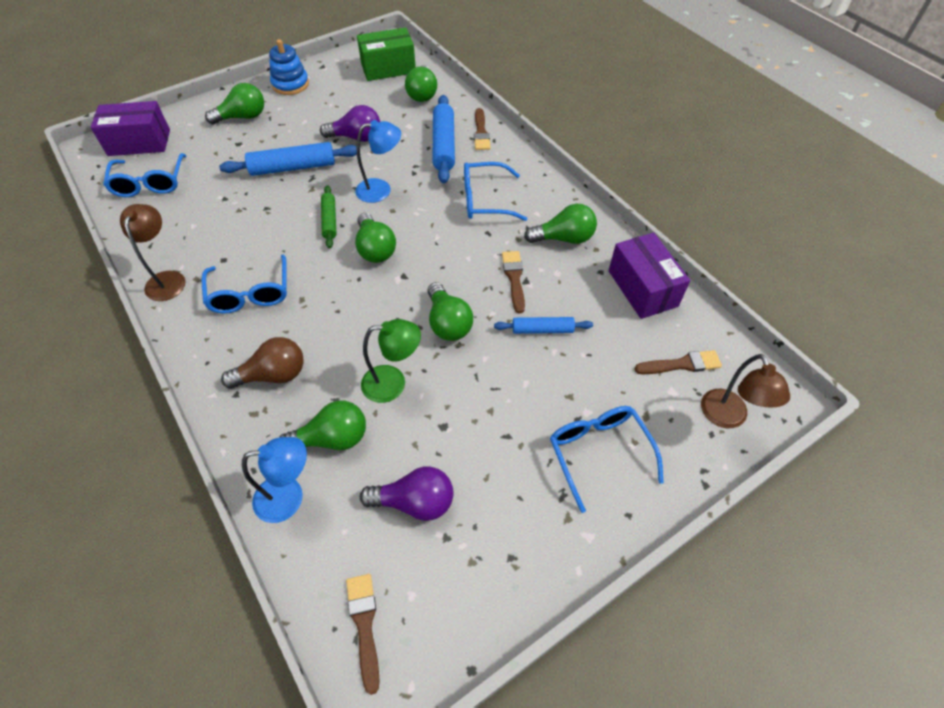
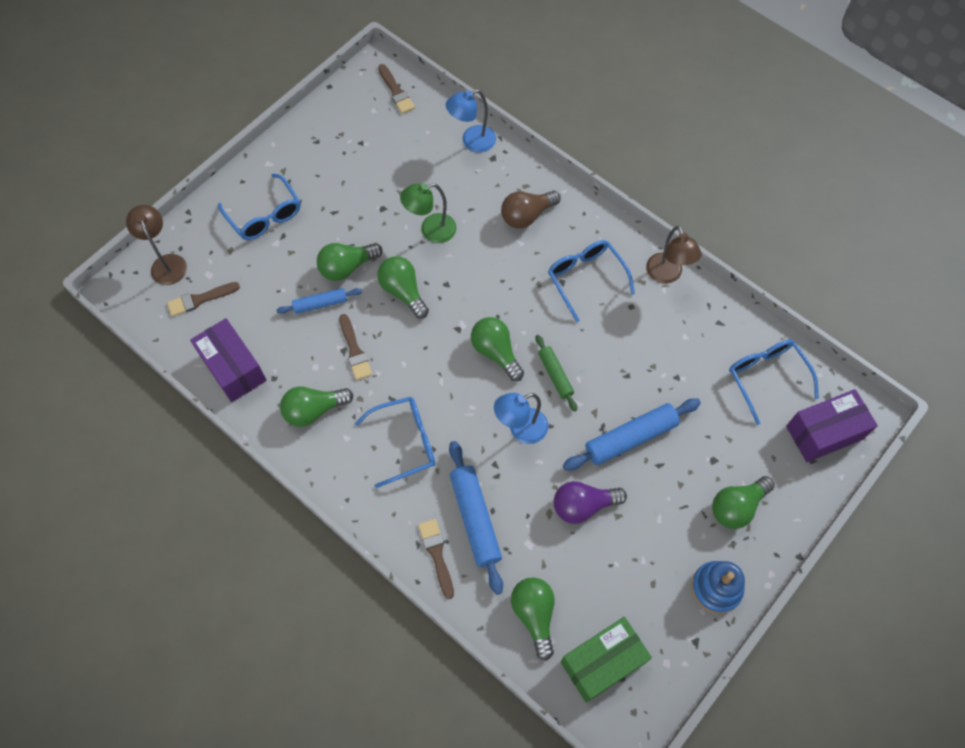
camera: 165 degrees right, 10 degrees up
green light bulb [280,400,366,450] -> green light bulb moved to [317,243,382,281]
purple light bulb [360,467,454,521] -> none

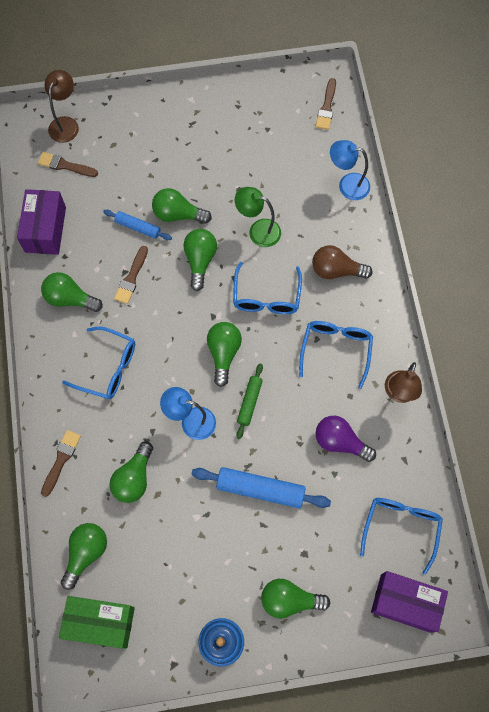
camera: 40 degrees right, 5 degrees up
blue glasses [218,174,300,240] -> blue glasses moved to [233,262,302,314]
blue rolling pin [449,441,503,595] -> none
purple light bulb [554,481,627,524] -> purple light bulb moved to [315,416,376,462]
none -> green light bulb [109,441,153,503]

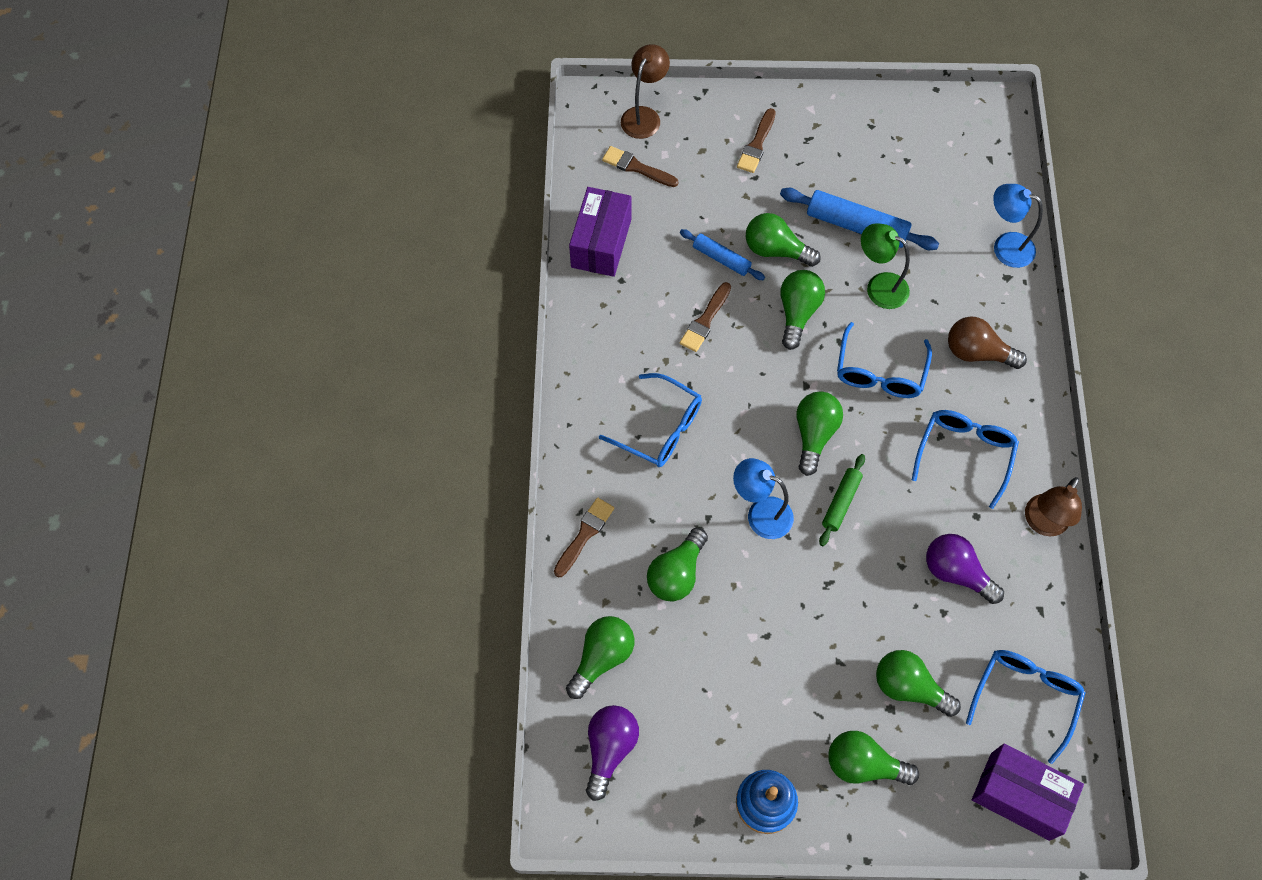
camera: 10 degrees right, 5 degrees down
green light bulb [41,272,103,312] -> green light bulb moved to [876,650,961,717]
green box [59,596,135,649] -> purple light bulb [586,705,639,801]
blue rolling pin [192,467,331,508] -> blue rolling pin moved to [780,188,939,250]
brown brush [315,78,336,130] -> brown brush moved to [737,108,776,173]

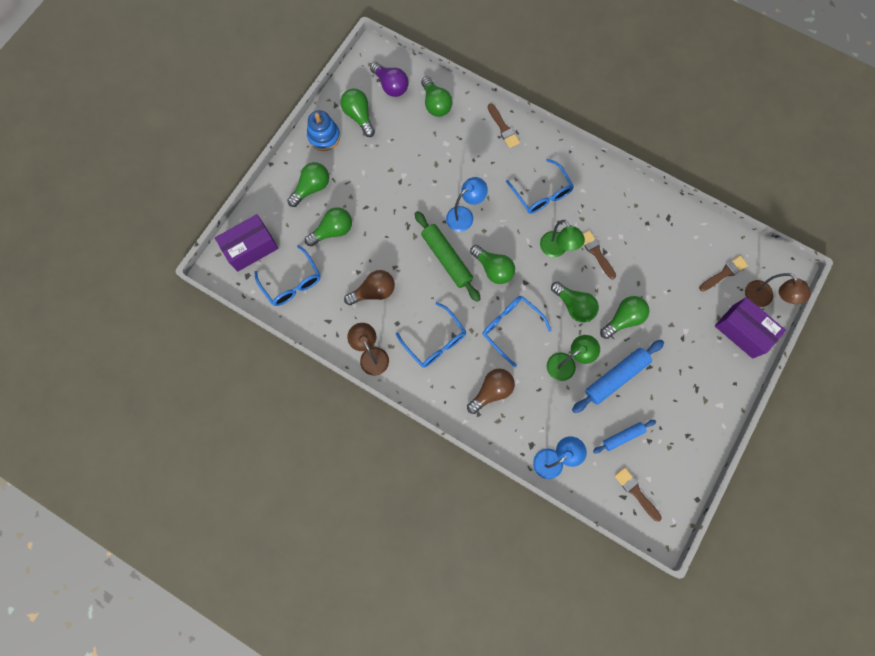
camera: 120 degrees right, 10 degrees up
purple box [569,187,631,277] -> purple box moved to [715,297,786,359]
blue glasses [599,373,702,467] -> blue glasses turned 90 degrees counterclockwise [506,159,574,214]
green light bulb [647,528,708,601] -> green light bulb moved to [340,88,375,137]
blue rolling pin [680,229,765,280] -> blue rolling pin moved to [593,420,656,453]
brown brush [737,108,776,173] -> brown brush moved to [615,467,662,522]
green rolling pin [819,454,865,546] -> green rolling pin [415,211,481,302], size x1.69
purple light bulb [926,534,1004,604] -> brown light bulb [344,270,395,305]
none -> green lamp [540,220,585,257]

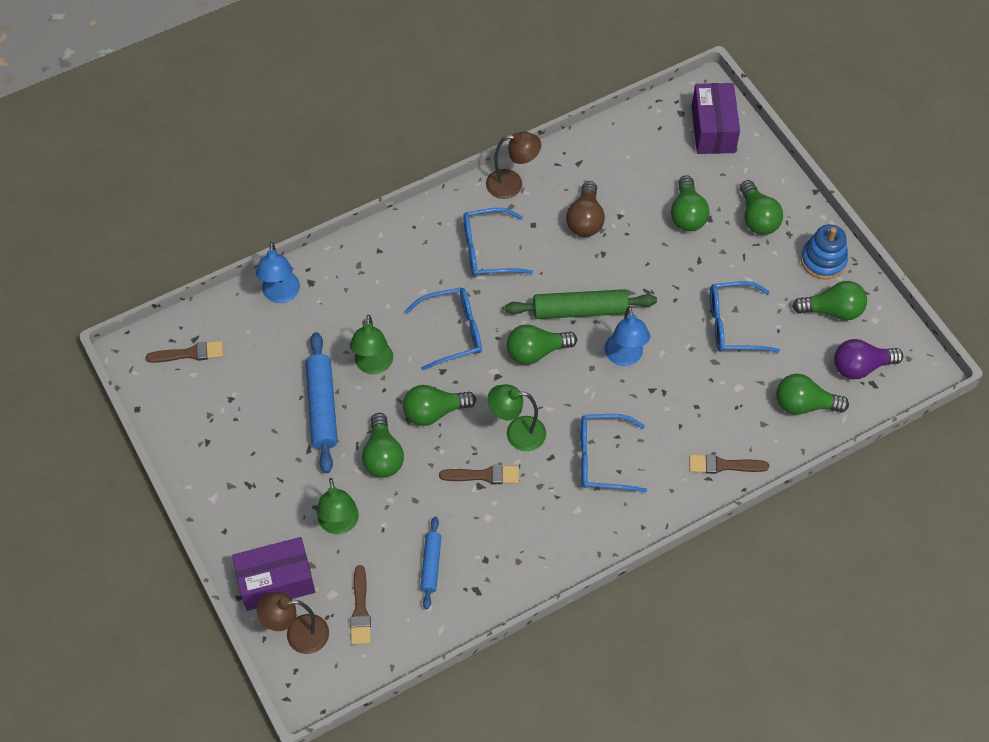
camera: 120 degrees right, 15 degrees down
blue glasses [254,245,321,306] -> blue glasses moved to [710,281,780,353]
brown light bulb [467,369,515,414] -> none
blue rolling pin [593,420,656,453] -> blue rolling pin moved to [420,517,442,609]
none -> green lamp [317,478,359,534]

